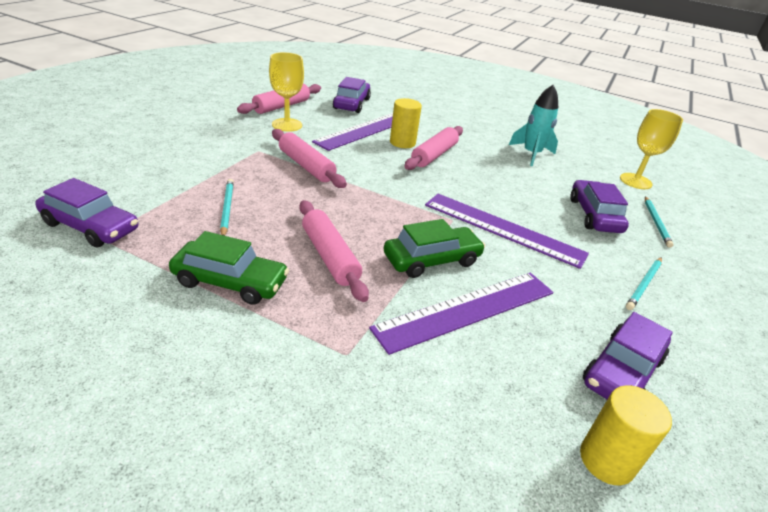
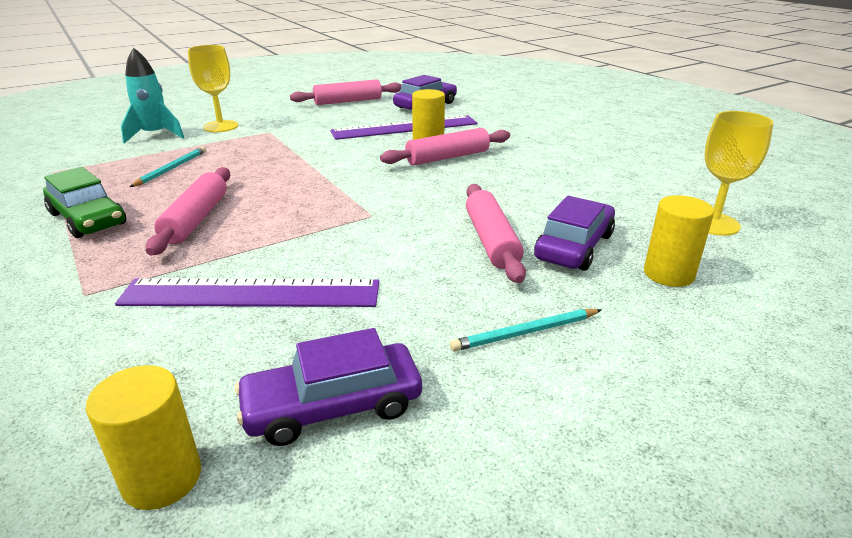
camera: 35 degrees right, 5 degrees down
purple car [35,178,138,248] -> none
yellow goblet [269,52,304,132] -> yellow goblet moved to [188,45,238,132]
pink rolling pin [272,129,347,188] -> pink rolling pin moved to [466,184,526,283]
green car [384,219,485,278] -> none
purple ruler [425,194,589,269] -> none
turquoise rocket [509,85,558,166] -> turquoise rocket moved to [121,48,184,144]
turquoise pencil [645,196,674,248] -> yellow cylinder [644,195,714,287]

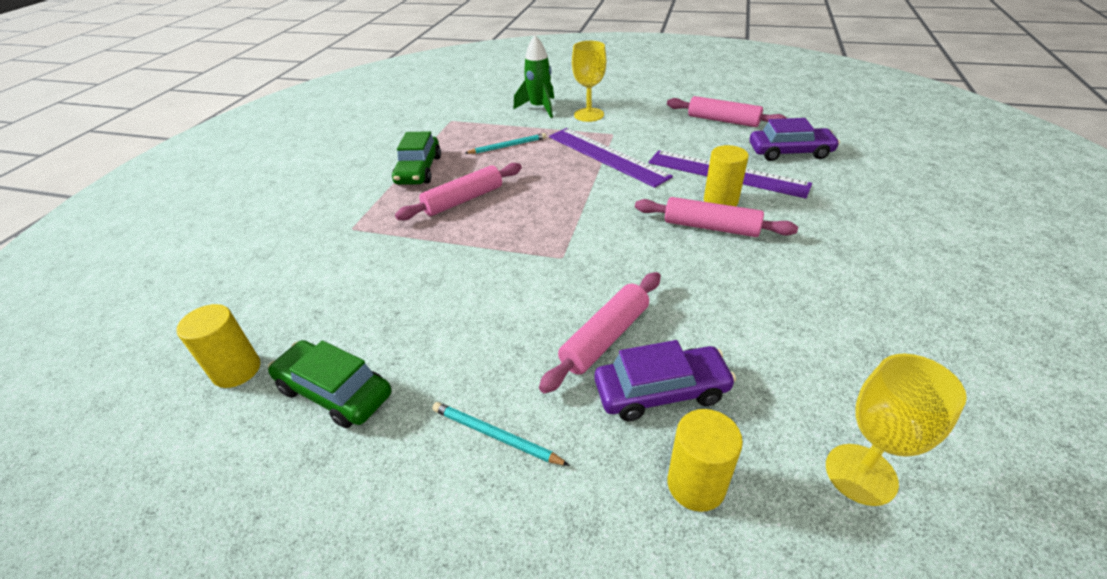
camera: 50 degrees right, 10 degrees up
purple ruler [115,278,379,307] -> purple ruler moved to [549,128,673,188]
turquoise rocket [121,48,184,144] -> green rocket [513,35,554,118]
purple car [234,328,422,446] -> green car [268,340,391,428]

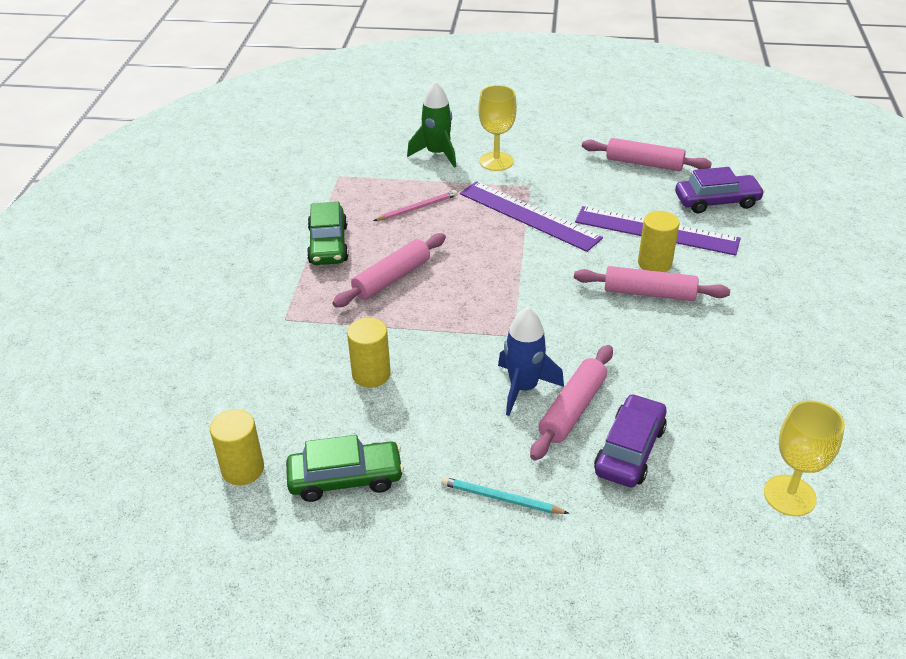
camera: 10 degrees left, 0 degrees up
green car [268,340,391,428] -> green car turned 150 degrees clockwise [286,435,404,502]
turquoise pencil [465,133,546,154] -> pink pencil [373,190,458,221]
purple car [595,340,736,421] -> purple car turned 45 degrees counterclockwise [594,394,667,488]
yellow cylinder [668,409,743,512] -> yellow cylinder moved to [347,318,391,388]
none -> blue rocket [498,307,564,416]

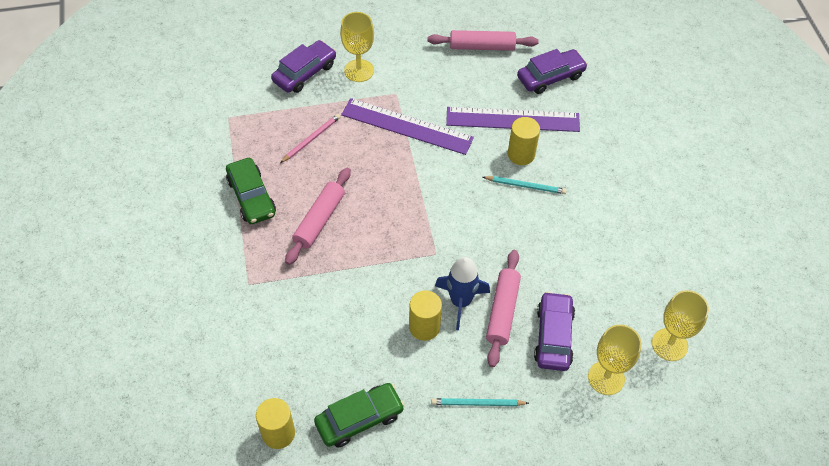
camera: 20 degrees left, 15 degrees up
yellow cylinder [347,318,391,388] -> yellow cylinder moved to [409,291,442,341]
green rocket [407,81,456,168] -> purple car [271,40,336,93]
pink rolling pin [574,266,730,301] -> turquoise pencil [483,176,567,194]
none -> yellow goblet [588,325,641,395]

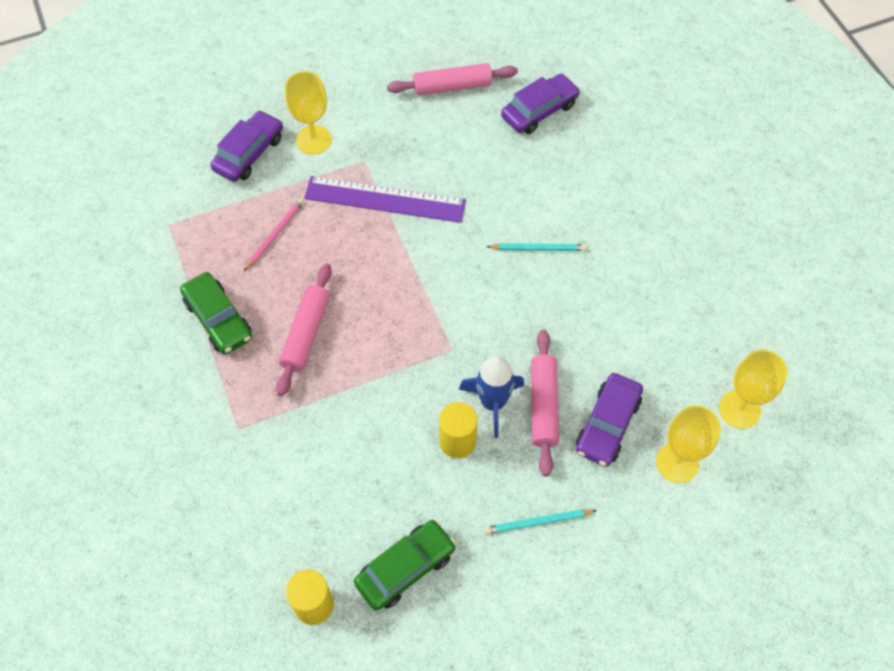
camera: 10 degrees left, 5 degrees up
purple ruler [446,107,580,132] -> none
yellow cylinder [508,117,540,165] -> none
purple car [534,291,575,371] -> purple car turned 150 degrees counterclockwise [576,373,643,467]

